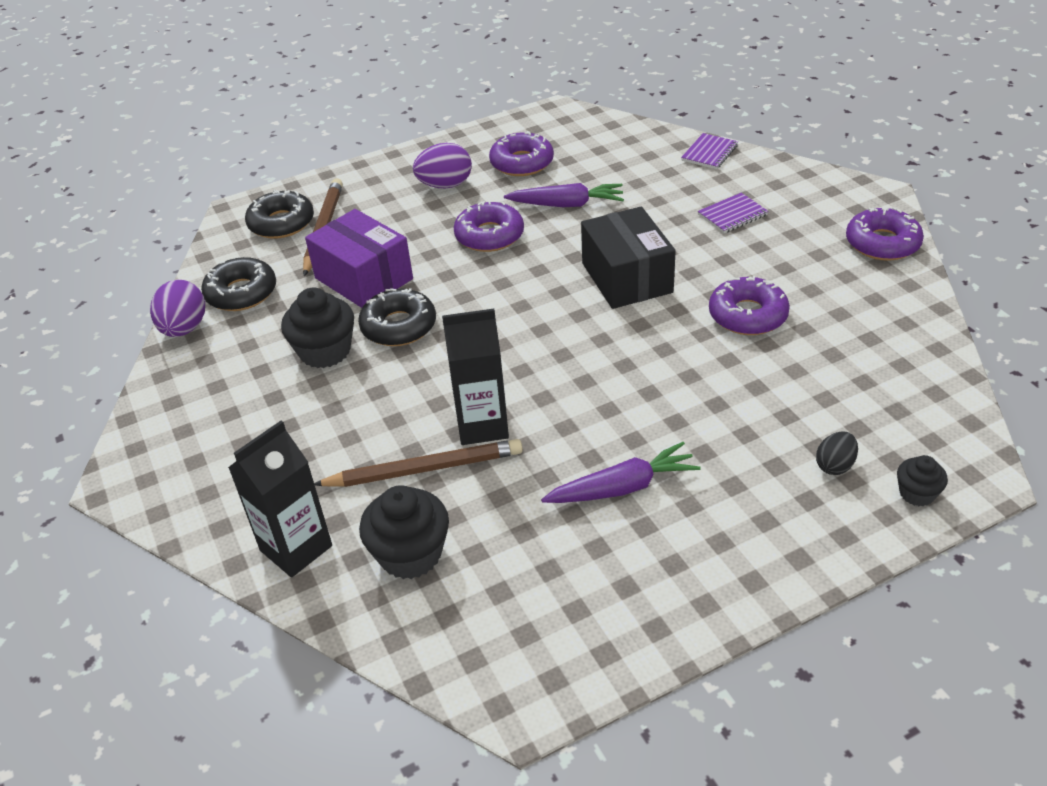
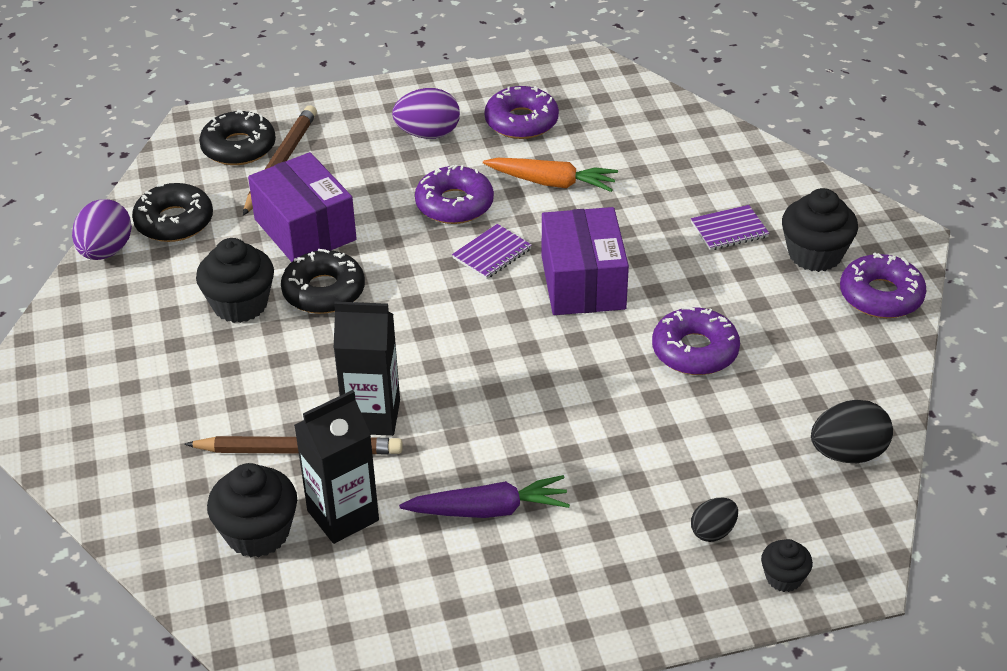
camera: 10 degrees right, 0 degrees up
black carton [228,421,332,578] -> black carton moved to [294,390,379,544]
purple carrot [504,183,624,207] -> orange carrot [483,158,618,192]
black box [581,207,676,309] -> purple box [542,207,629,315]
purple notebook [681,133,738,169] -> purple notebook moved to [452,224,532,279]
none -> black cupcake [782,188,858,272]
none -> black egg [811,400,893,463]

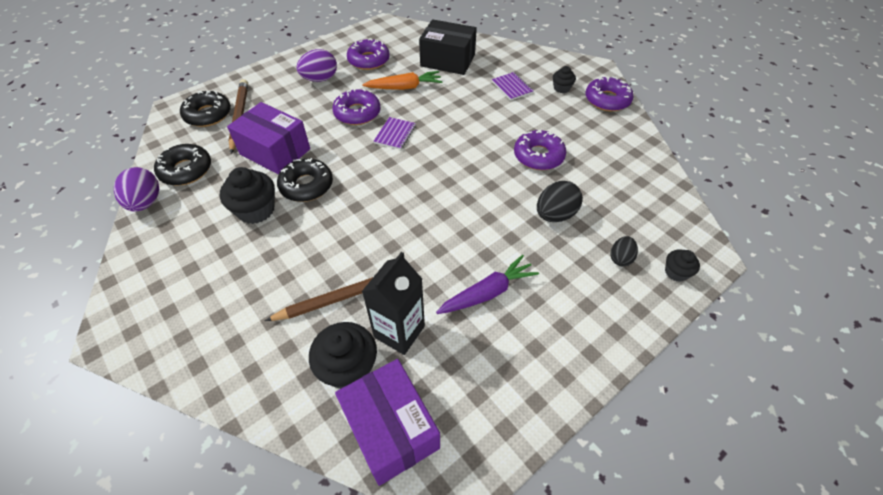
camera: 25 degrees left, 10 degrees up
black carton [334,301,400,436] -> none
purple box [542,207,629,315] -> purple box moved to [335,359,440,486]
purple notebook [691,205,769,251] -> purple notebook turned 75 degrees counterclockwise [492,72,533,101]
black cupcake [782,188,858,272] -> black cupcake [553,66,576,93], size x0.55
black egg [811,400,893,463] -> black egg moved to [537,181,583,222]
none -> black box [419,19,477,75]

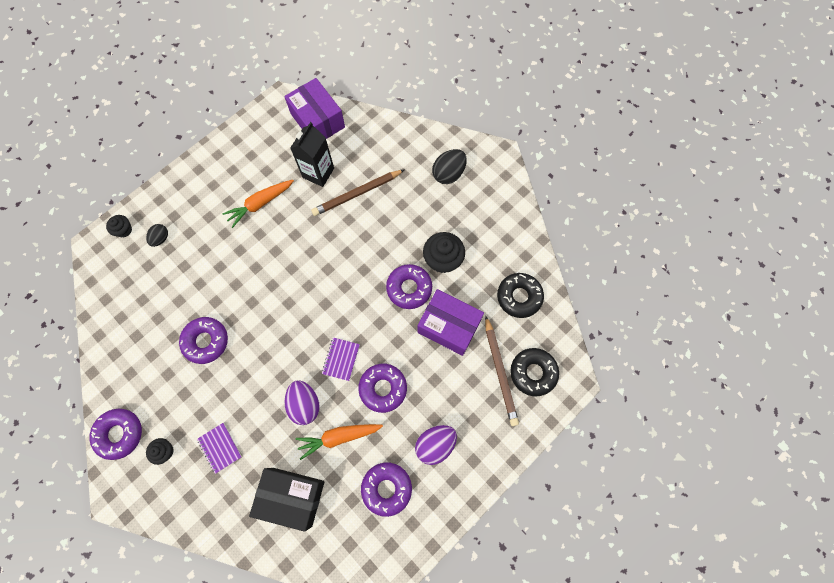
camera: 175 degrees right, 20 degrees up
purple egg [114,167,159,211] -> purple egg moved to [285,380,320,425]
black donut [277,158,333,202] -> purple donut [386,264,432,309]
black cupcake [309,322,377,389] -> none
purple carrot [436,255,539,314] -> orange carrot [222,180,294,228]
black egg [537,181,583,222] -> black egg moved to [432,149,467,184]

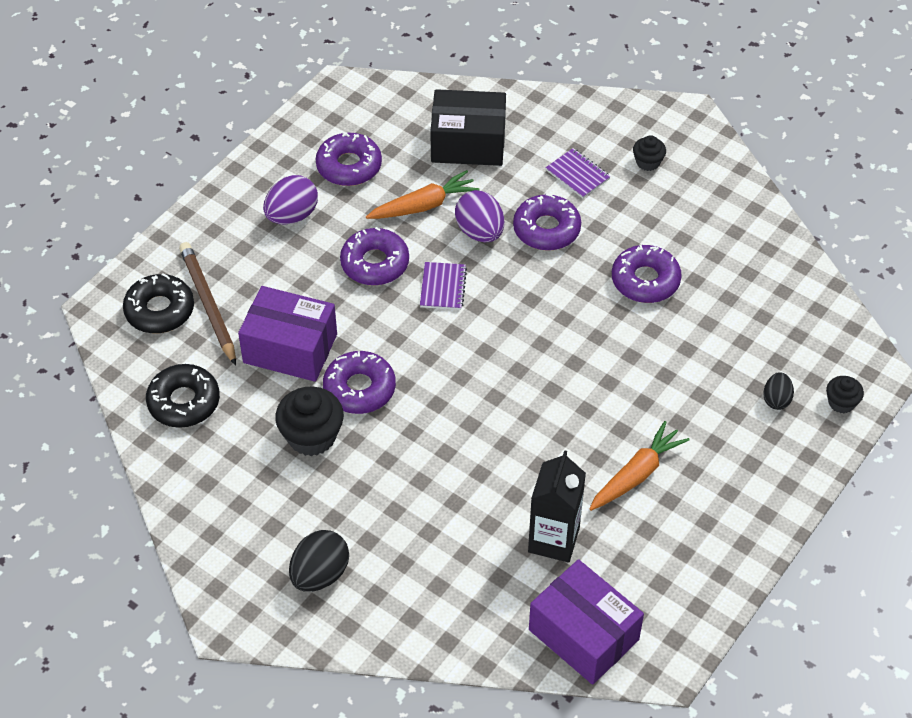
camera: 170 degrees right, 20 degrees down
purple donut [89,409,142,460] -> purple donut moved to [513,194,581,251]
brown pencil [311,169,405,216] -> none

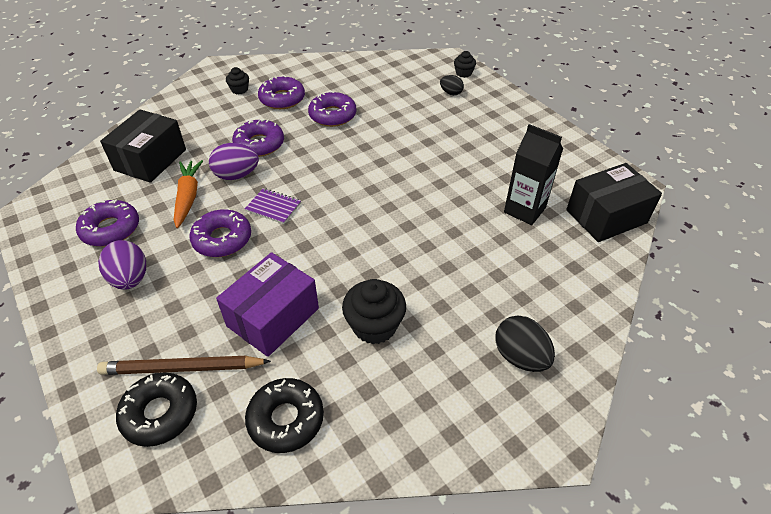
camera: 70 degrees left, 5 degrees down
purple donut [323,351,396,414] -> purple donut moved to [258,75,305,109]
purple box [529,559,644,685] -> black box [566,163,662,242]
purple notebook [545,148,611,198] -> none
orange carrot [589,421,690,511] -> none

